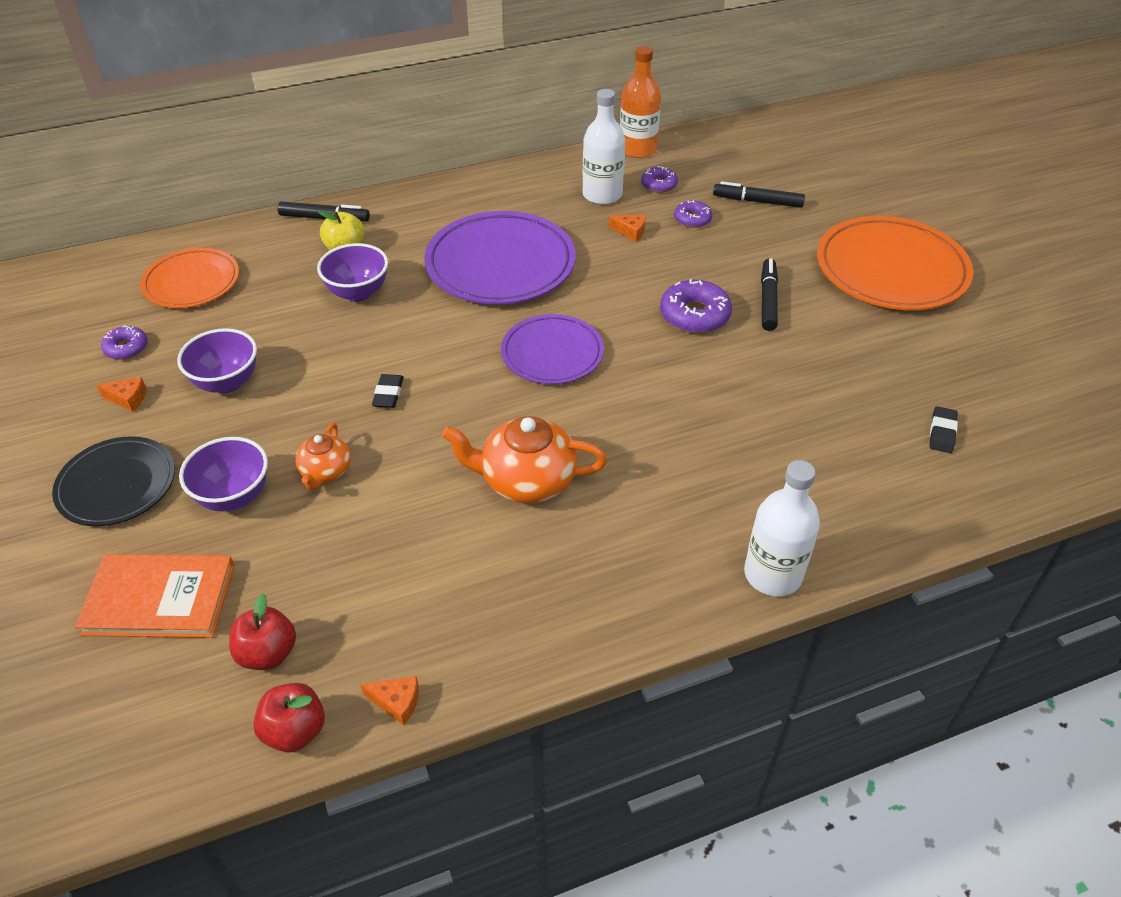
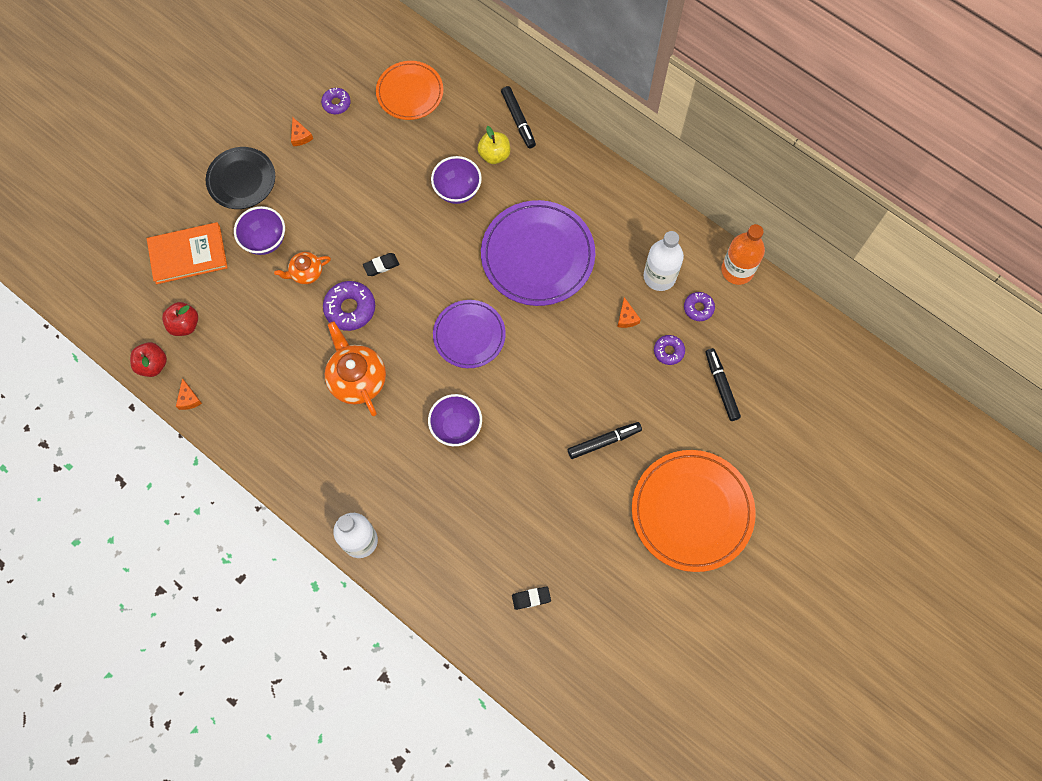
camera: 60 degrees right, 25 degrees up
orange book [75,554,234,638] -> orange book turned 75 degrees counterclockwise [147,222,228,284]
purple bowl [177,328,257,393] -> purple bowl moved to [428,394,482,446]
purple donut [660,279,732,333] -> purple donut moved to [323,281,375,331]

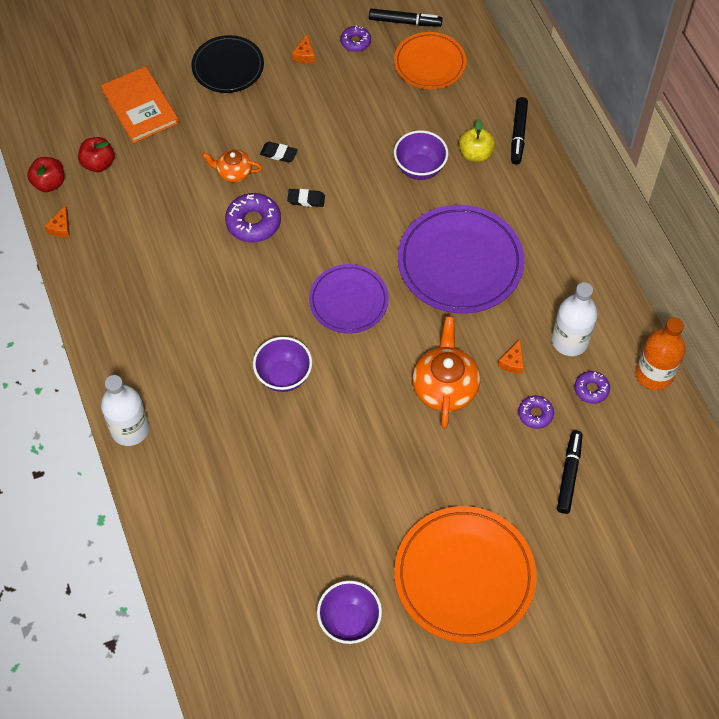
camera: 30 degrees right, 10 degrees down
orange book [147,222,228,284] -> orange book turned 45 degrees clockwise [101,66,179,143]
purple bowl [234,206,285,255] -> purple bowl moved to [317,581,382,644]
orange teapot [325,321,386,416] -> orange teapot moved to [412,316,480,428]
black eraser [512,586,551,610] -> black eraser moved to [260,142,298,163]
black marker [568,422,642,459] -> black marker moved to [369,9,442,27]

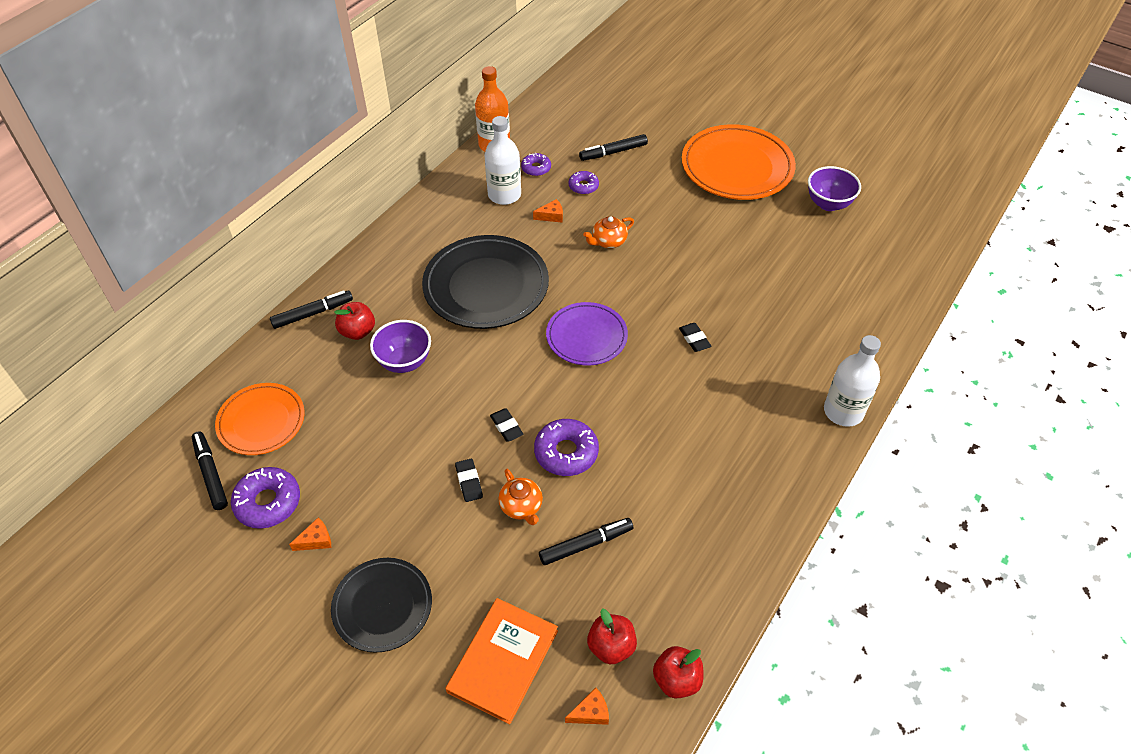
camera: 125 degrees left, 10 degrees down
orange cheese [44,205,70,238] -> orange cheese moved to [565,688,609,725]
purple bowl [253,337,312,392] -> black eraser [679,323,711,352]
purple donut [340,26,371,52] -> purple donut [231,467,300,529], size x1.68
purple plate [398,205,524,314] -> black plate [422,235,549,329]
orange teapot [412,316,480,428] -> orange teapot [583,216,634,248], size x0.58
yellow apple [459,119,495,162] -> red apple [334,302,375,340]
none -> black marker [539,518,633,565]

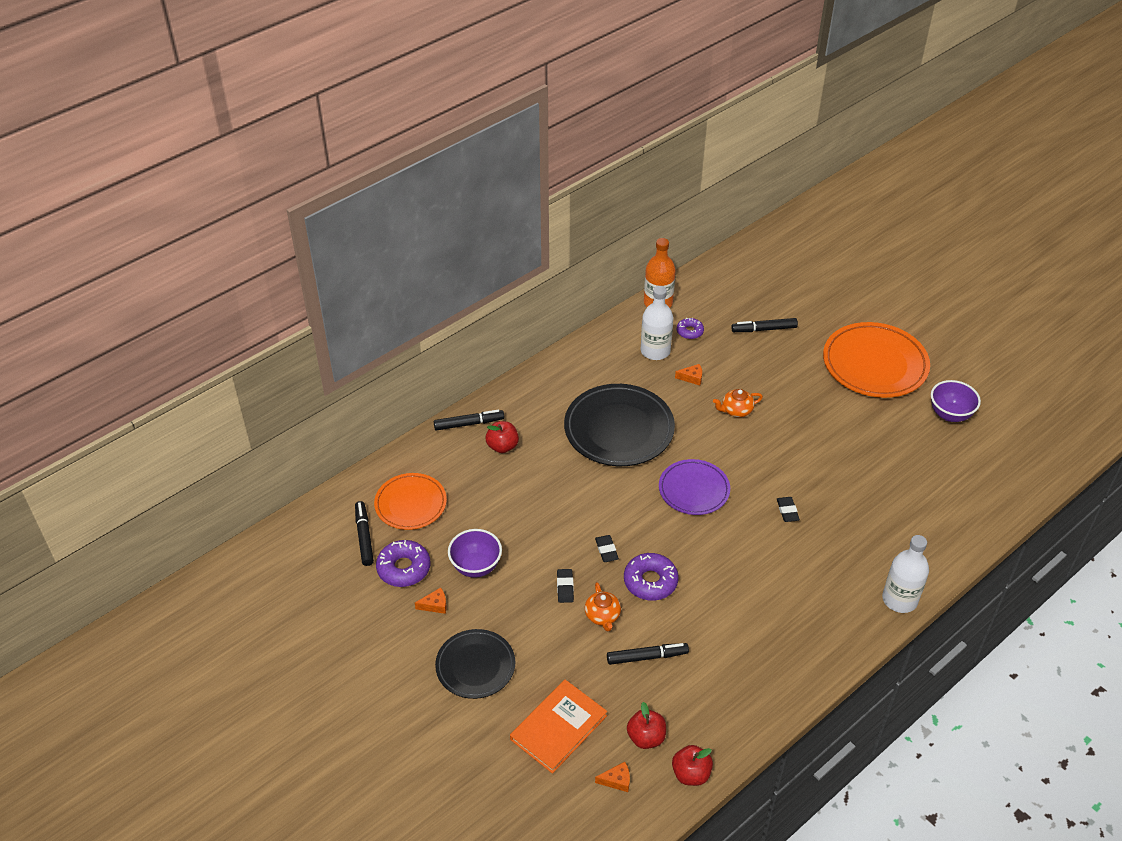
camera: 15 degrees right, 5 degrees down
purple bowl [370,320,431,373] -> purple bowl moved to [448,529,502,578]
purple donut [569,171,599,195] -> none

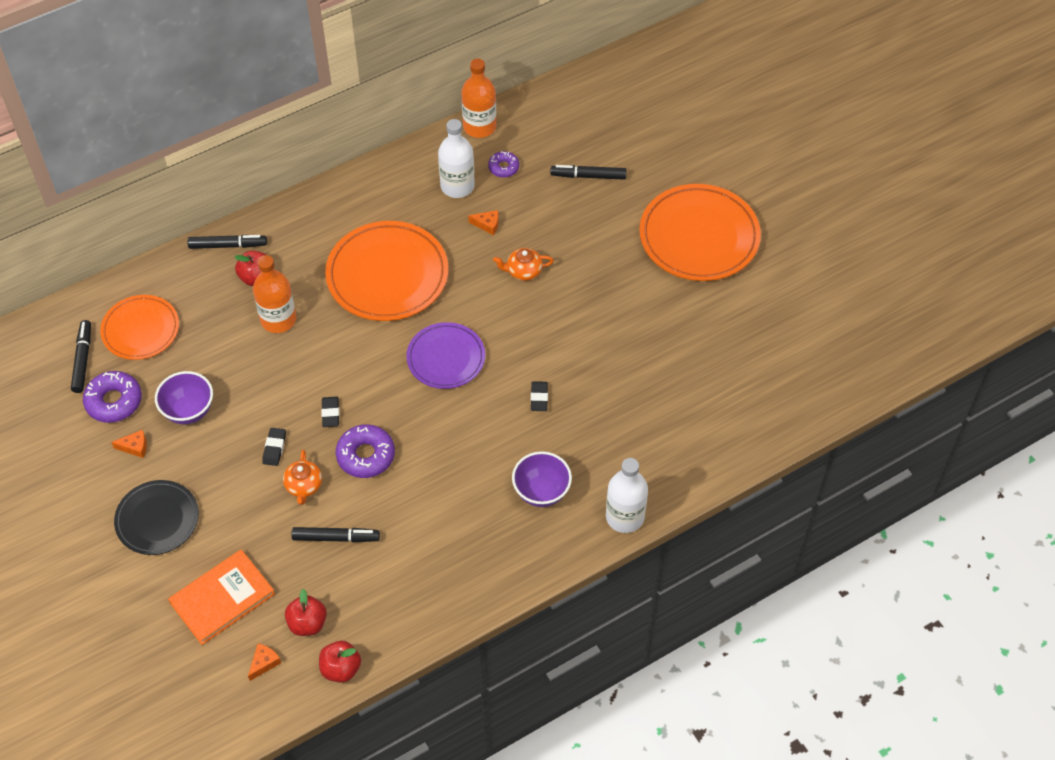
camera: 10 degrees right, 10 degrees up
black plate [564,384,675,466] -> orange plate [325,221,449,321]
orange cheese [595,762,630,792] -> orange cheese turned 60 degrees counterclockwise [248,643,281,681]
purple bowl [931,380,981,422] -> purple bowl moved to [512,451,572,507]
none -> orange bottle [253,255,296,333]

